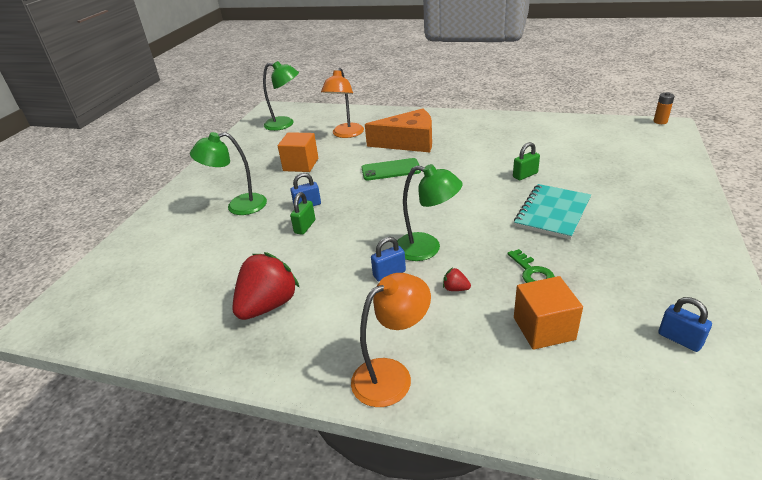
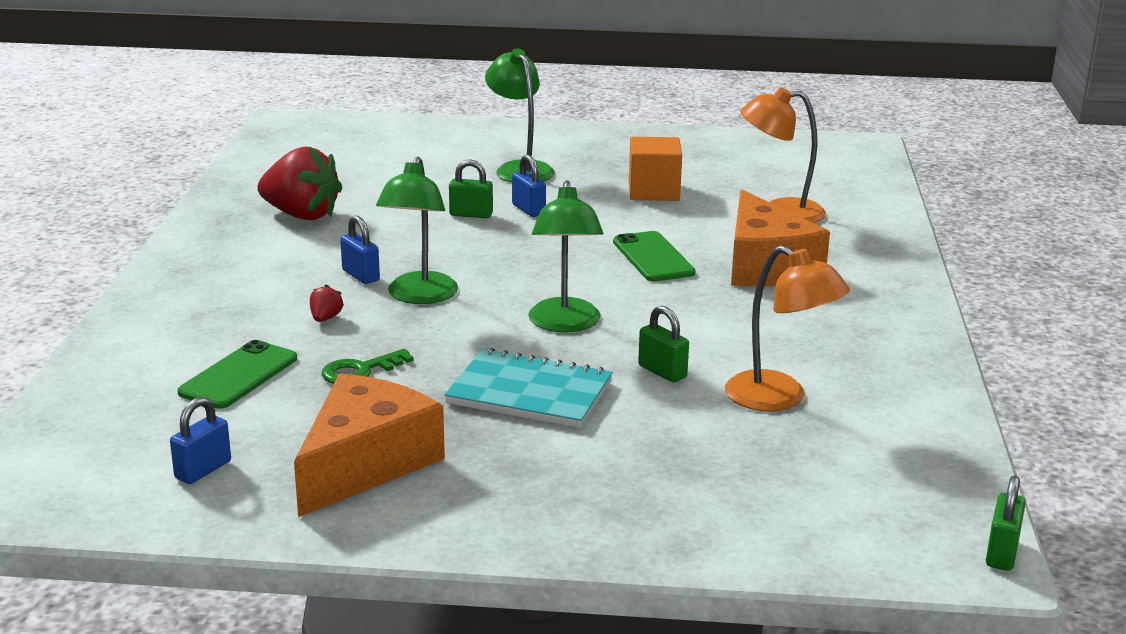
camera: 75 degrees right, 10 degrees down
green lamp [263,61,299,131] -> green lamp moved to [528,180,603,333]
orange lamp [351,273,431,407] -> orange lamp moved to [725,245,850,412]
orange cube [514,276,583,350] -> green phone [177,340,297,409]
orange battery [653,92,675,124] -> green padlock [986,475,1026,571]
none -> orange cheese [294,374,445,517]

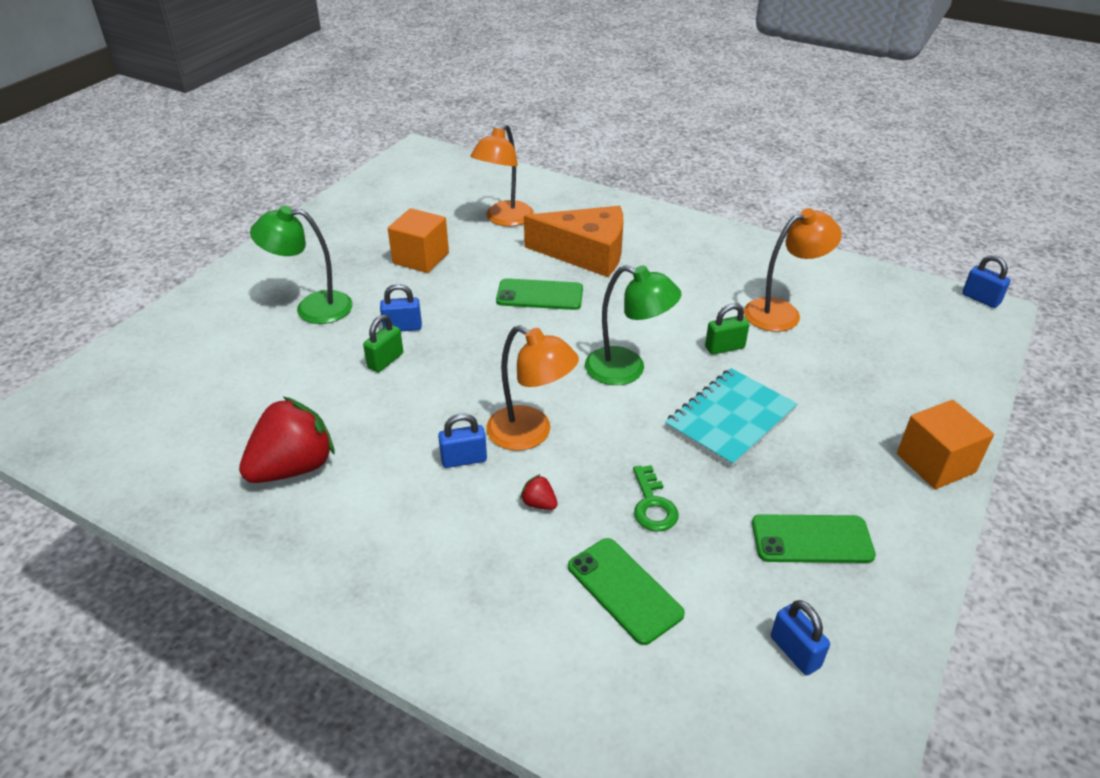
camera: 65 degrees left, 15 degrees up
orange cheese [294,374,445,517] -> green phone [752,514,876,563]
green lamp [376,157,458,304] -> orange lamp [486,325,579,451]
green padlock [986,475,1026,571] -> blue padlock [962,255,1011,308]
none -> orange cube [897,400,994,489]

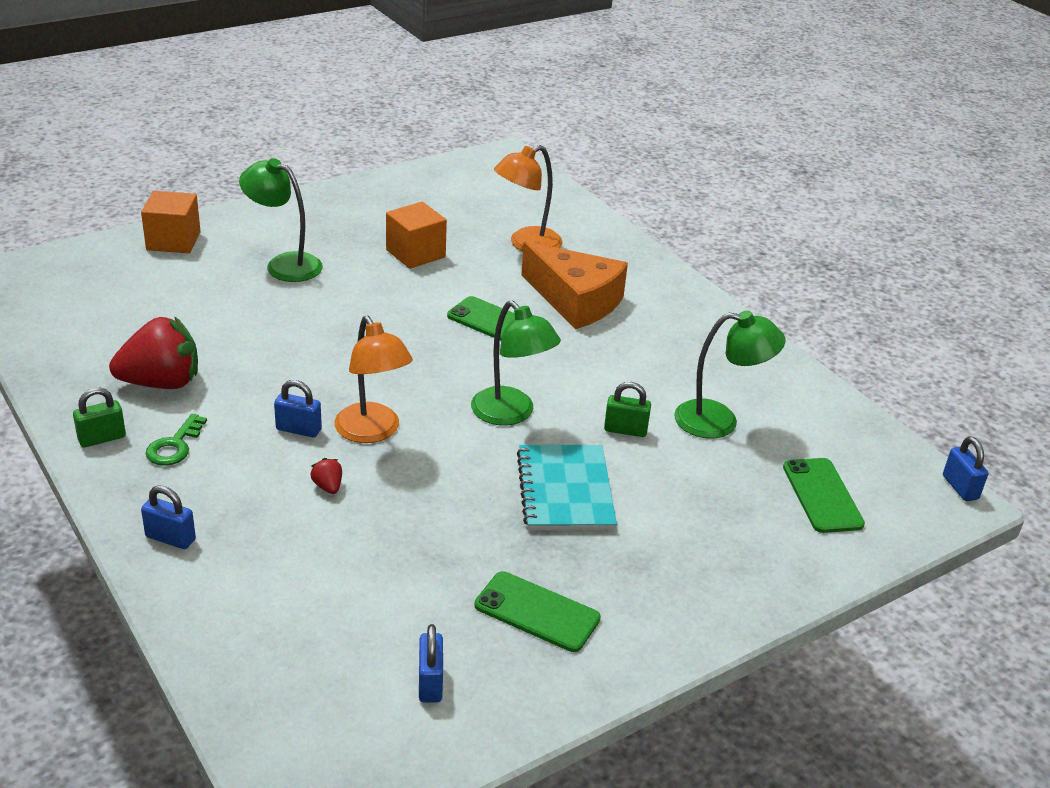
camera: 25 degrees right, 5 degrees down
green padlock [363,315,403,373] -> green padlock moved to [73,388,126,448]
blue padlock [380,284,422,331] -> blue padlock moved to [141,485,196,549]
green phone [568,538,685,645] -> green phone moved to [783,458,865,533]
green key [633,465,678,531] -> green key moved to [146,413,207,466]
turquoise notebook [665,368,797,468] -> turquoise notebook turned 75 degrees counterclockwise [517,445,617,530]
orange lamp [744,208,842,332] -> green lamp [674,311,786,439]
orange cube [897,400,994,489] -> orange cube moved to [141,191,201,253]

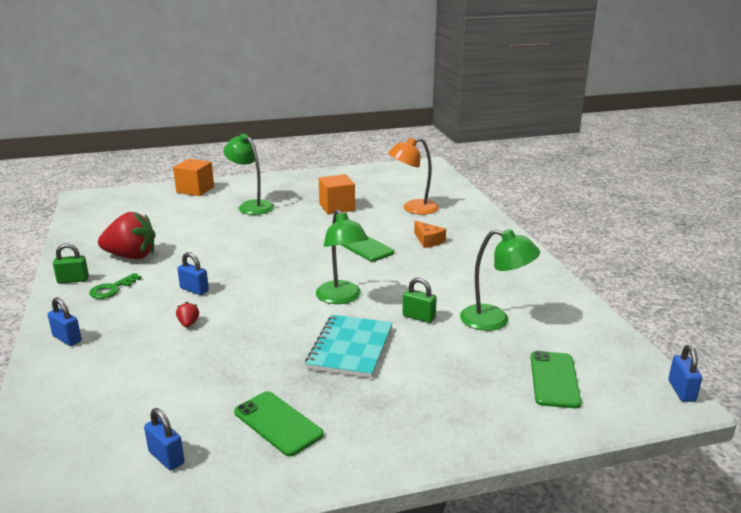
camera: 20 degrees right, 10 degrees down
orange lamp [335,316,413,443] -> none
blue padlock [419,624,443,703] -> blue padlock turned 60 degrees counterclockwise [144,408,185,470]
orange cheese [521,241,628,329] -> orange cheese [414,221,446,248], size x0.48

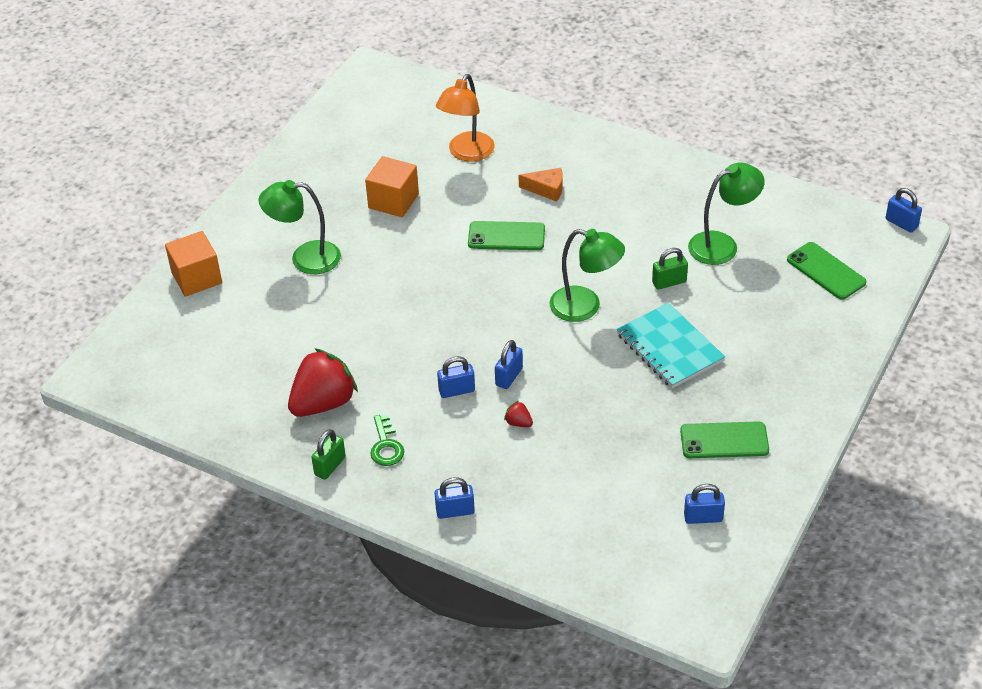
camera: 45 degrees left, 20 degrees up
none -> blue padlock [495,340,523,389]

